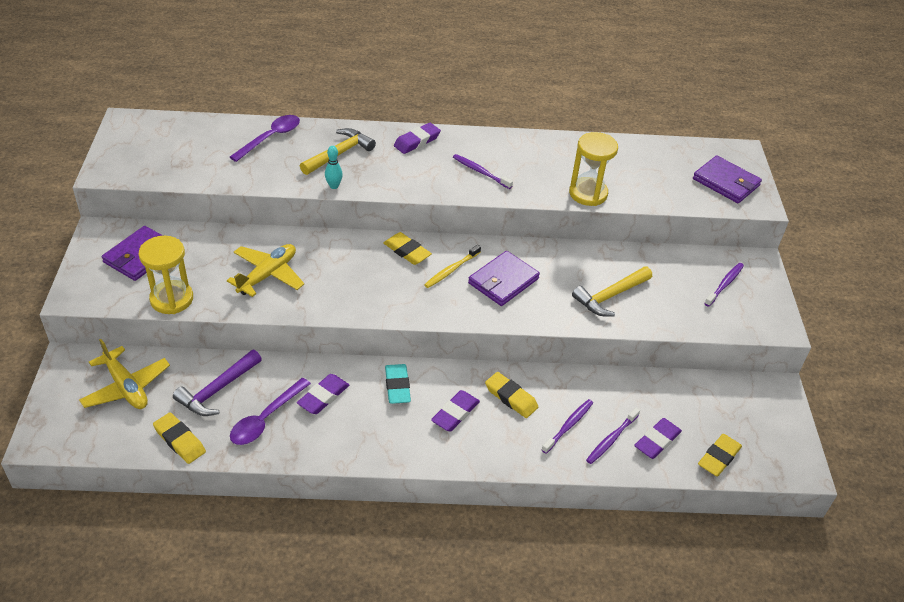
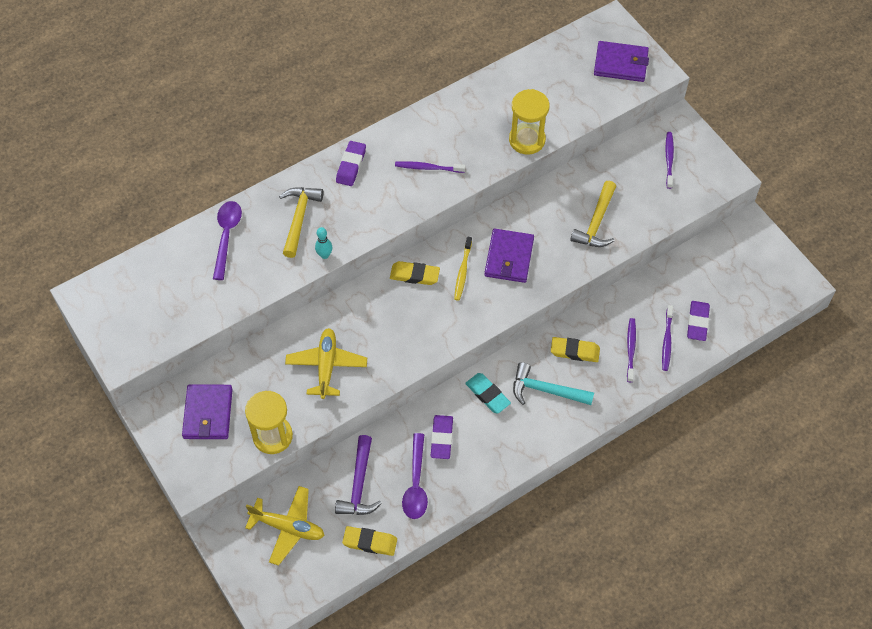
camera: 30 degrees left, 15 degrees up
purple eraser [431,390,480,431] -> turquoise hammer [513,362,594,405]
yellow eraser [698,434,742,476] -> none

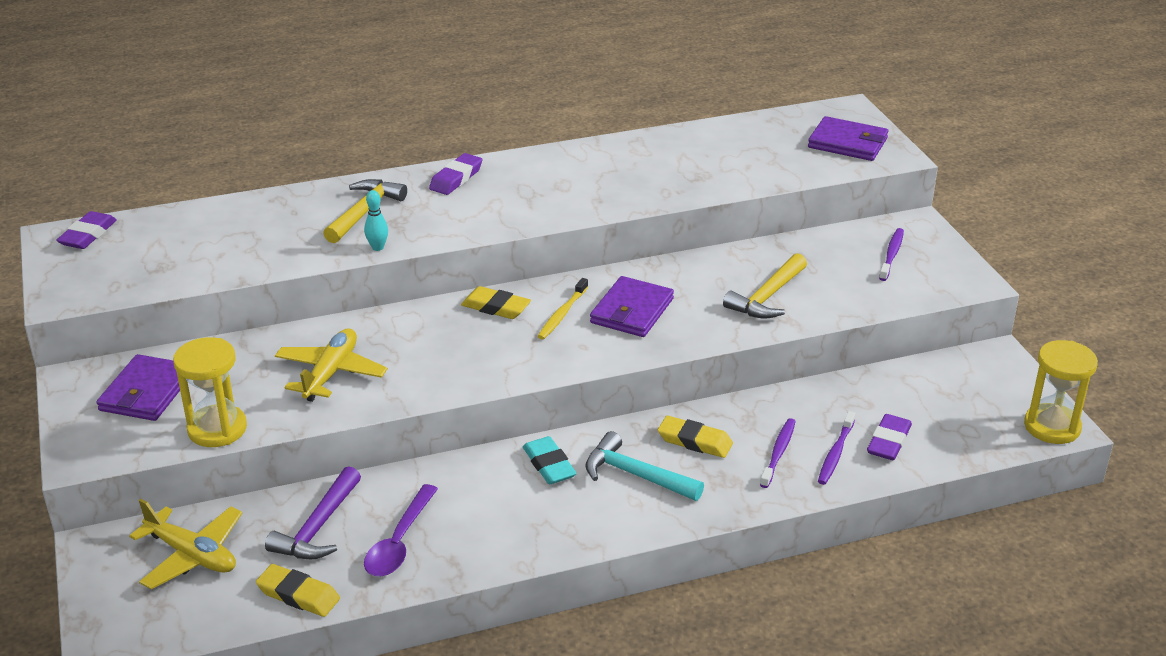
camera: 15 degrees right, 25 degrees down
purple spoon [213,201,242,280] -> none
purple toothbrush [395,161,465,173] -> none
purple eraser [431,415,453,459] -> purple eraser moved to [56,211,117,249]
yellow hourglass [509,89,550,154] -> yellow hourglass moved to [1024,340,1098,444]

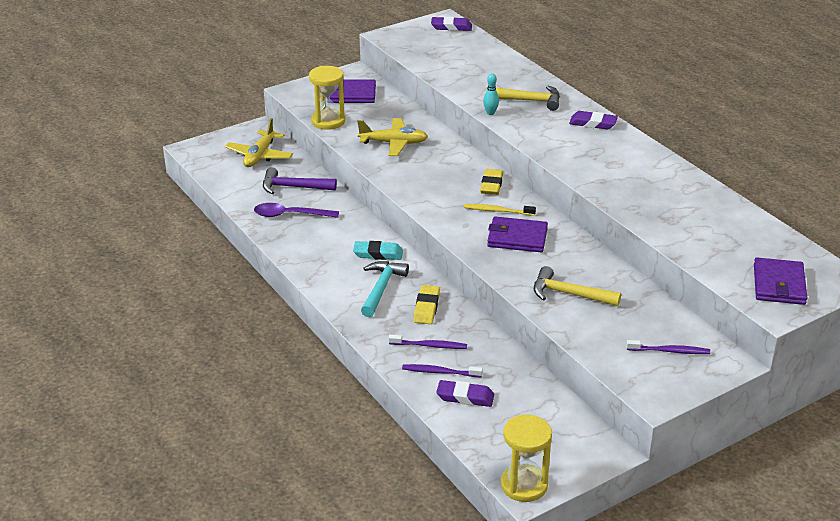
camera: 75 degrees right, 0 degrees up
yellow eraser [256,564,340,617] -> none
turquoise eraser [523,436,577,484] -> turquoise eraser turned 45 degrees clockwise [353,241,403,260]

